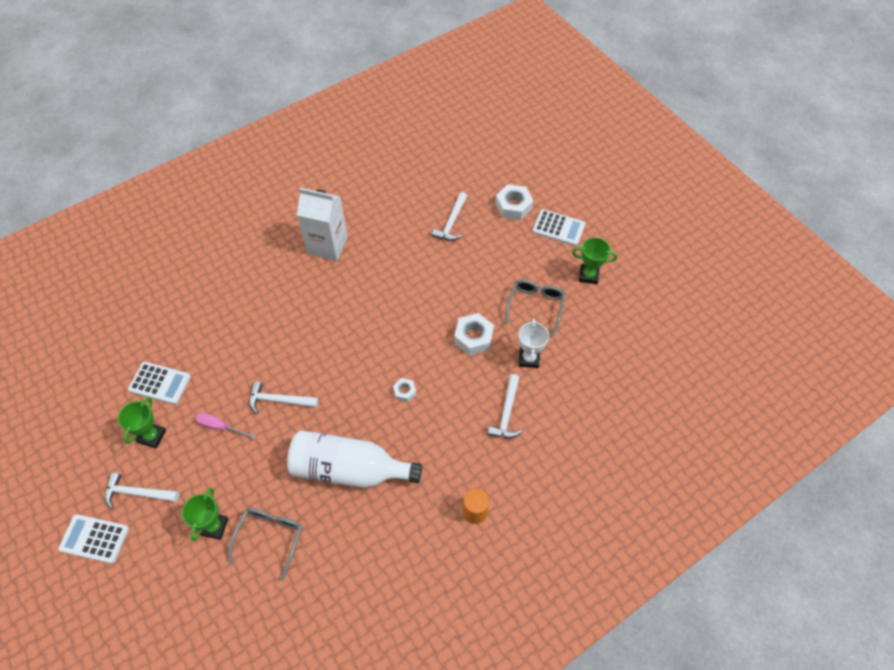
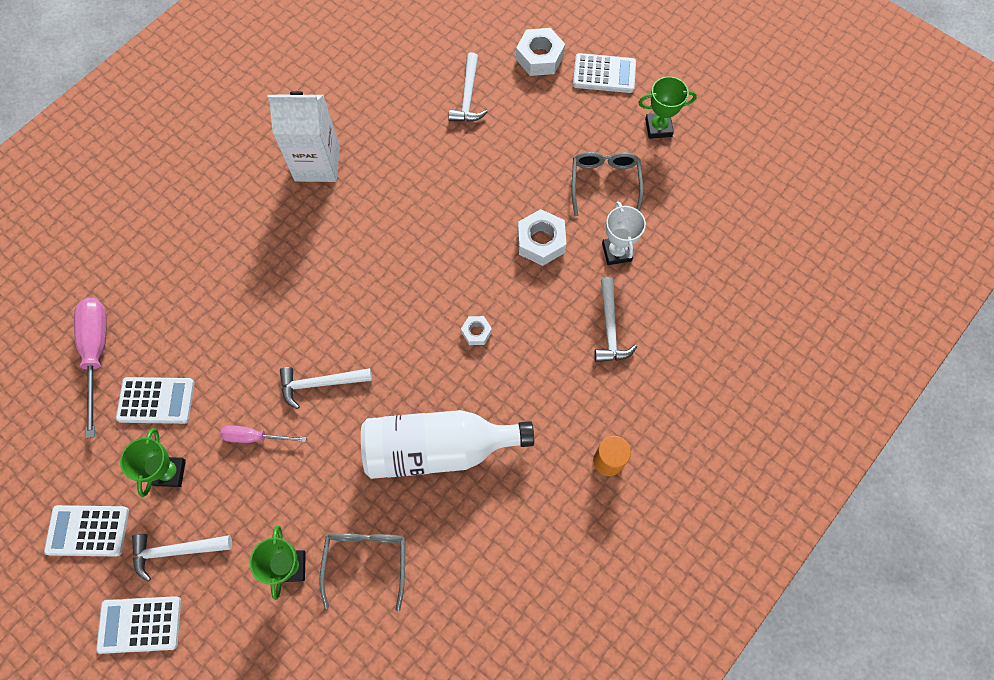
camera: 15 degrees left, 10 degrees up
none -> white calculator [44,505,129,557]
none -> pink screwdriver [74,298,106,438]

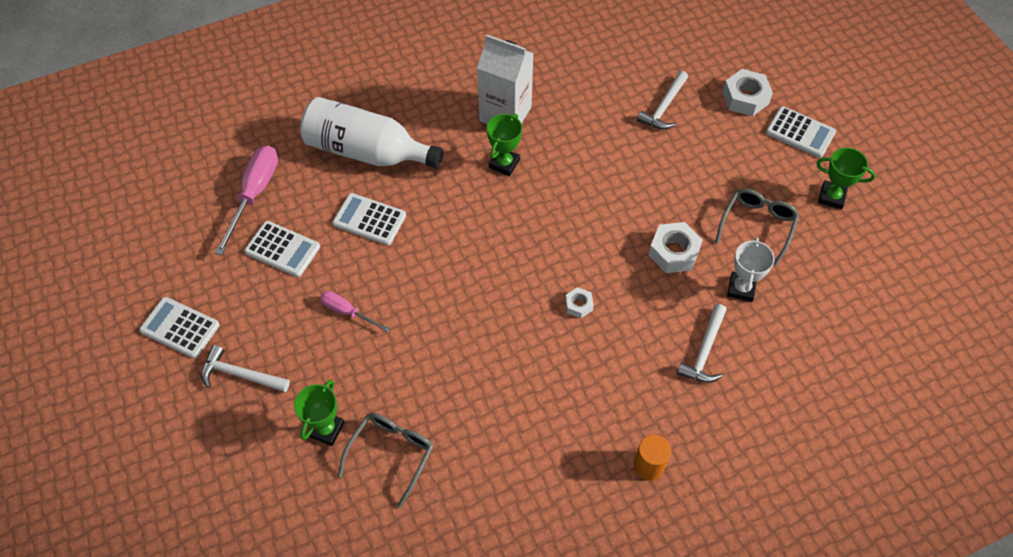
camera: 25 degrees right, 10 degrees down
white calculator [96,596,181,654] -> white calculator moved to [333,193,406,245]
green trophy [120,428,186,497] -> green trophy moved to [487,114,522,176]
white hammer [280,367,372,409] -> none
white bottle [361,410,534,479] -> white bottle moved to [300,97,443,168]

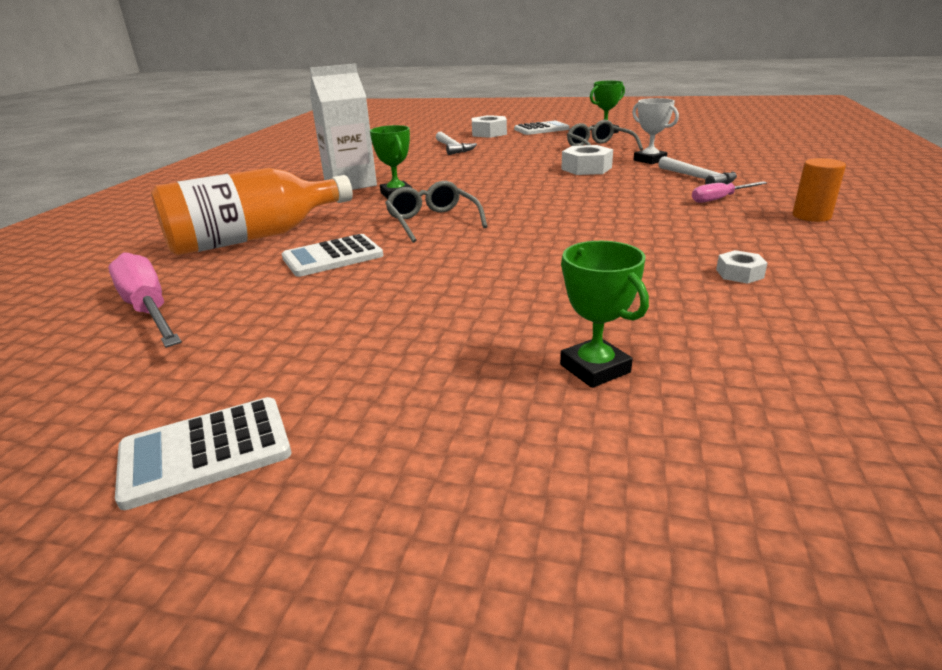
camera: 50 degrees left, 30 degrees down
white hammer [201,345,290,392] -> none
white calculator [244,221,320,277] -> none
white bottle [300,97,443,168] -> orange bottle [151,168,353,256]
pink screwdriver [320,291,390,332] -> pink screwdriver moved to [692,181,767,203]
grey glasses [338,413,434,508] -> grey glasses moved to [385,181,488,243]
white nut [565,287,594,318] -> white nut moved to [716,250,767,284]

